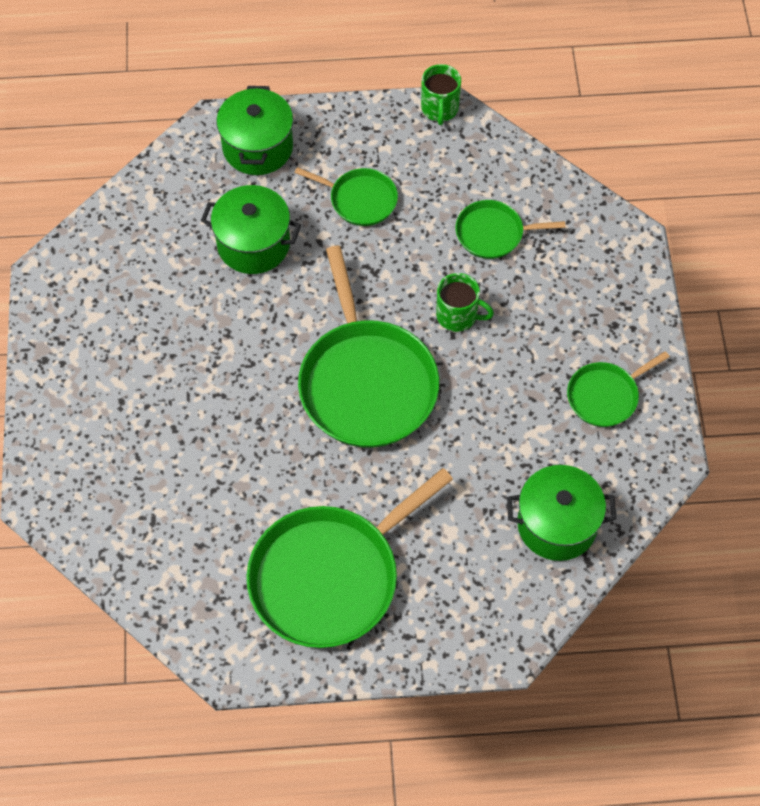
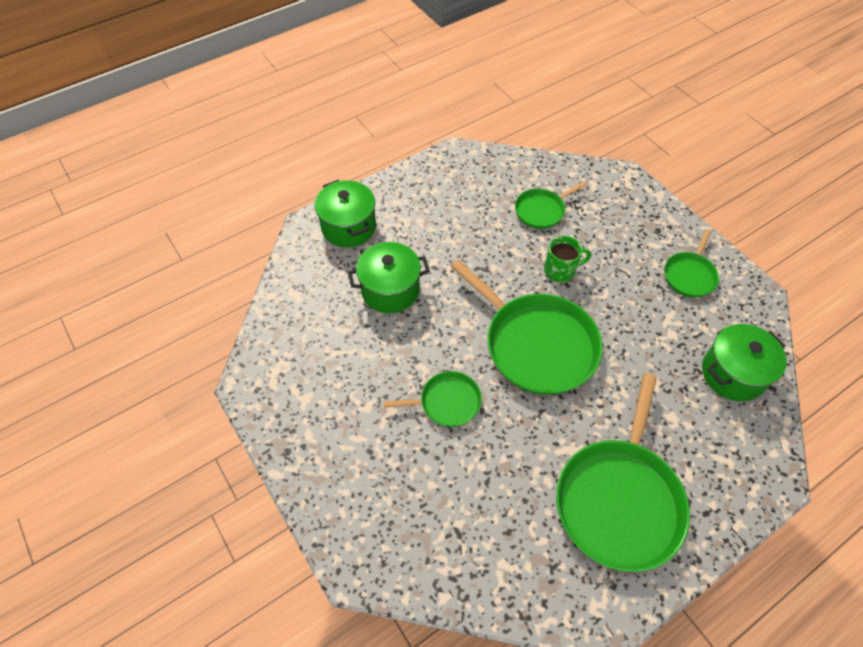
camera: 30 degrees left, 5 degrees down
green pan [295,167,398,226] -> green pan moved to [384,371,482,427]
green mug [421,64,461,125] -> none

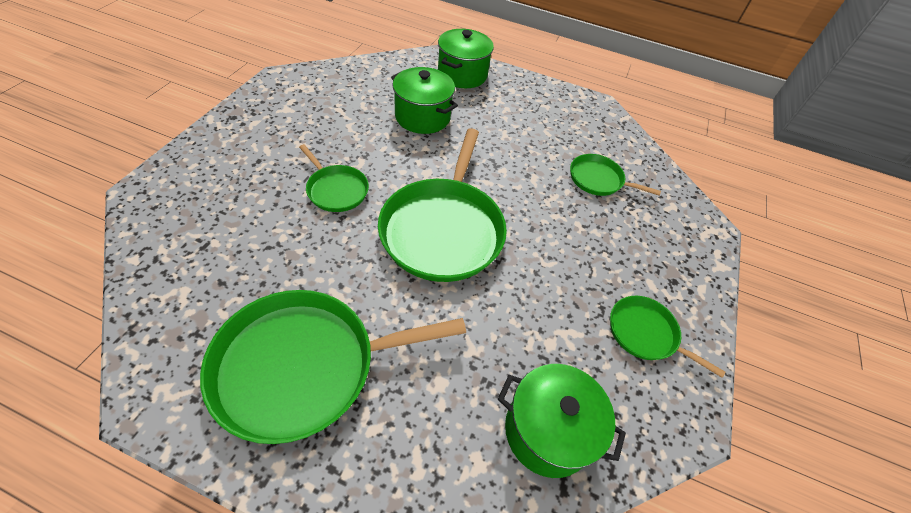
camera: 50 degrees right, 5 degrees down
green mug [544,236,591,283] -> none
green pan [664,229,719,297] -> green pan turned 45 degrees clockwise [610,296,725,378]

